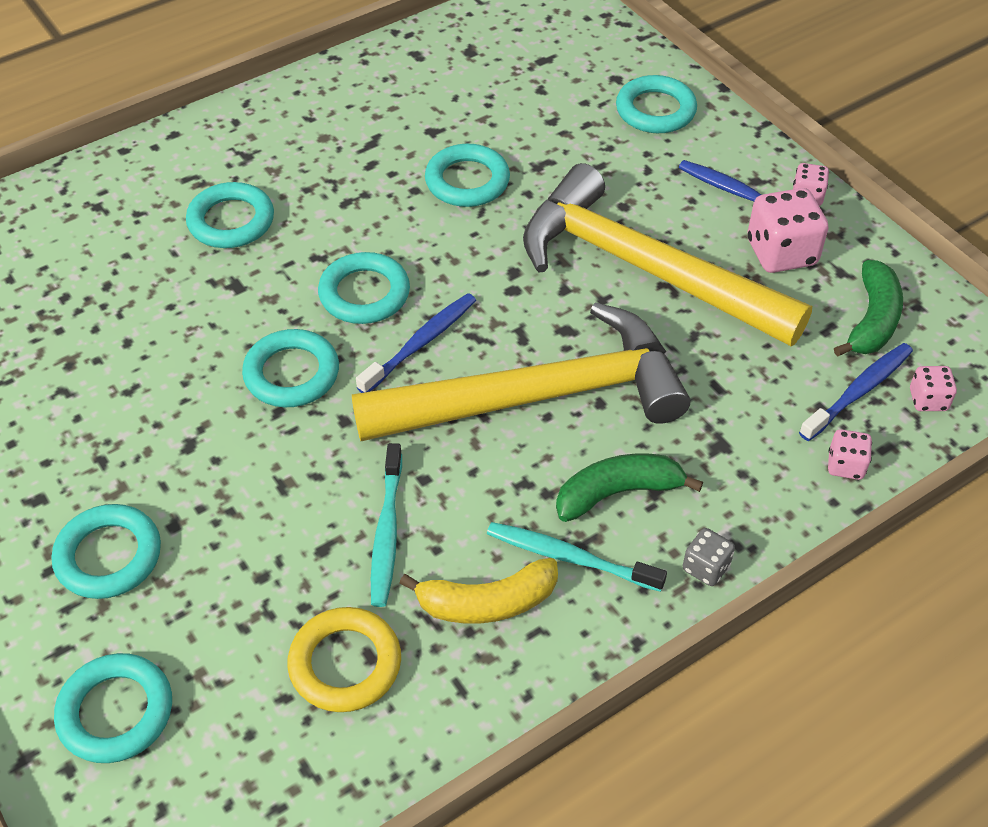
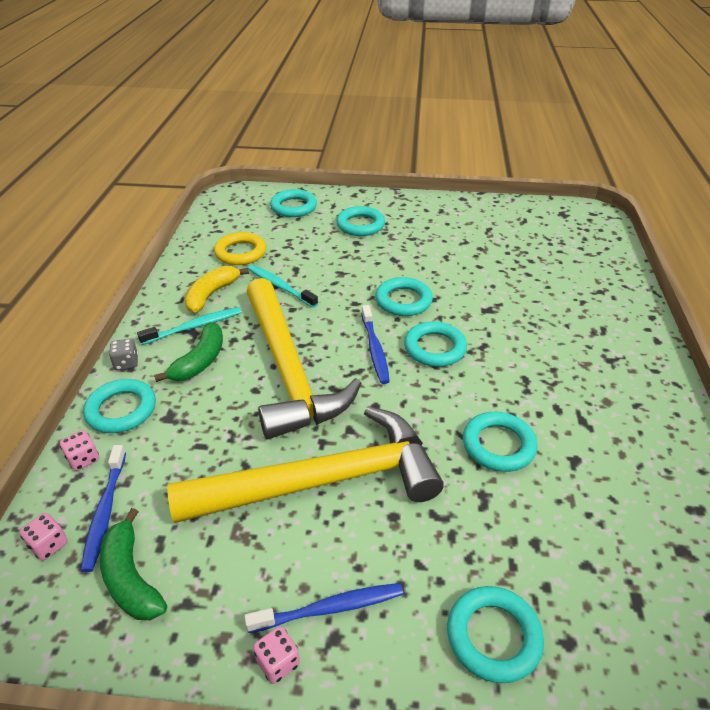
camera: 130 degrees right, 10 degrees down
turquoise ring [186,182,274,248] -> turquoise ring moved to [83,379,156,433]
yellow hammer [352,303,690,441] -> yellow hammer turned 45 degrees counterclockwise [246,278,361,439]
pink dice [747,188,828,273] -> none

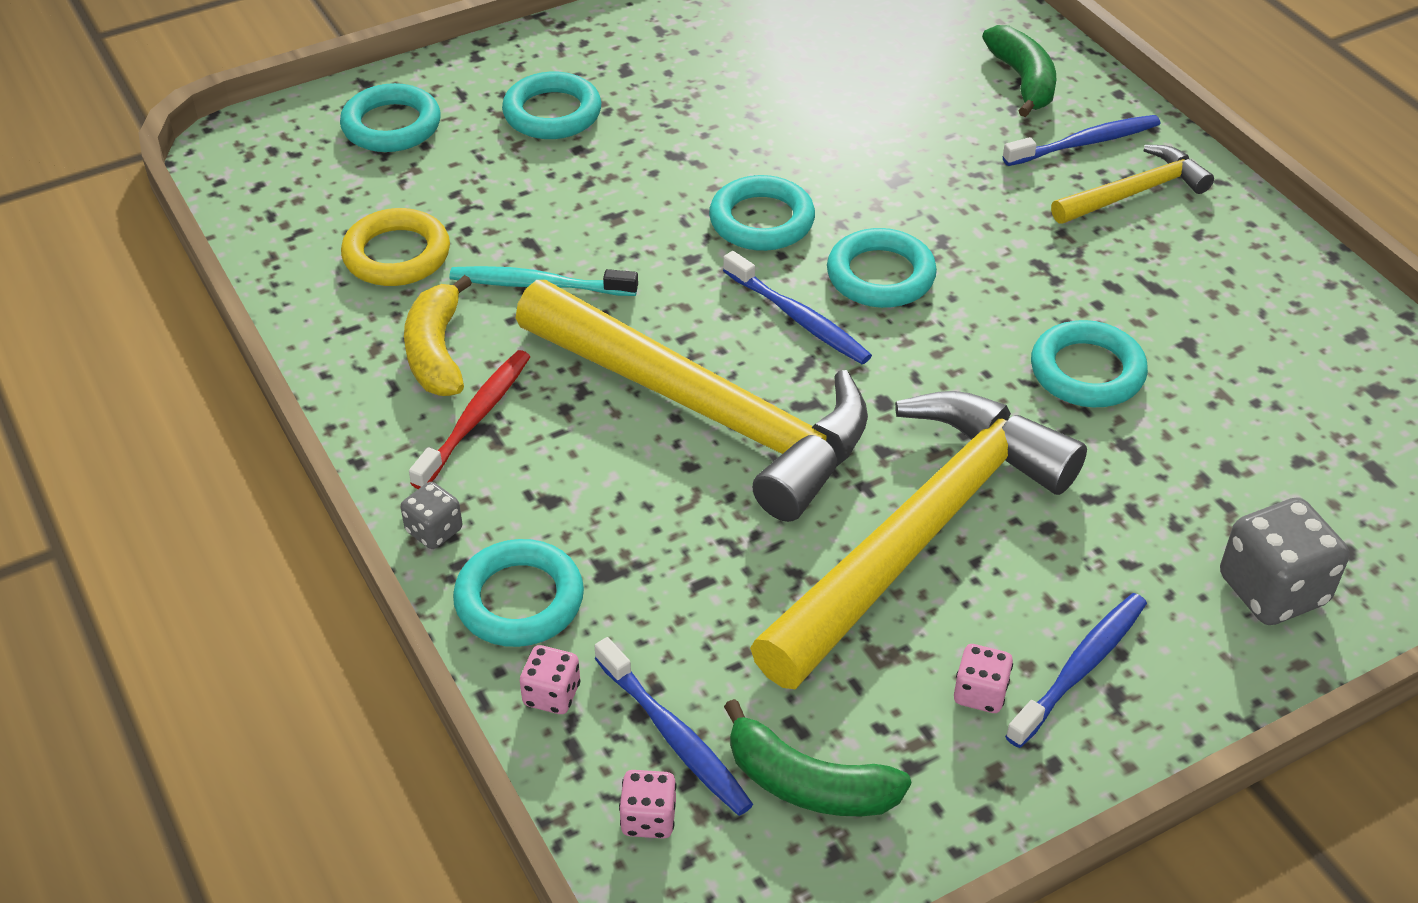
camera: 35 degrees left, 5 degrees up
turquoise toothbrush [137,307,242,345] -> red toothbrush [409,350,530,489]
green banana [154,322,223,382] -> green banana moved to [982,25,1057,117]
pink dice [253,626,300,684] -> pink dice moved to [954,644,1013,713]
turquoise ring [447,586,544,683] -> grey dice [1220,497,1350,625]
none -> blue toothbrush [1003,115,1160,166]
none -> yellow hammer [1051,145,1214,224]

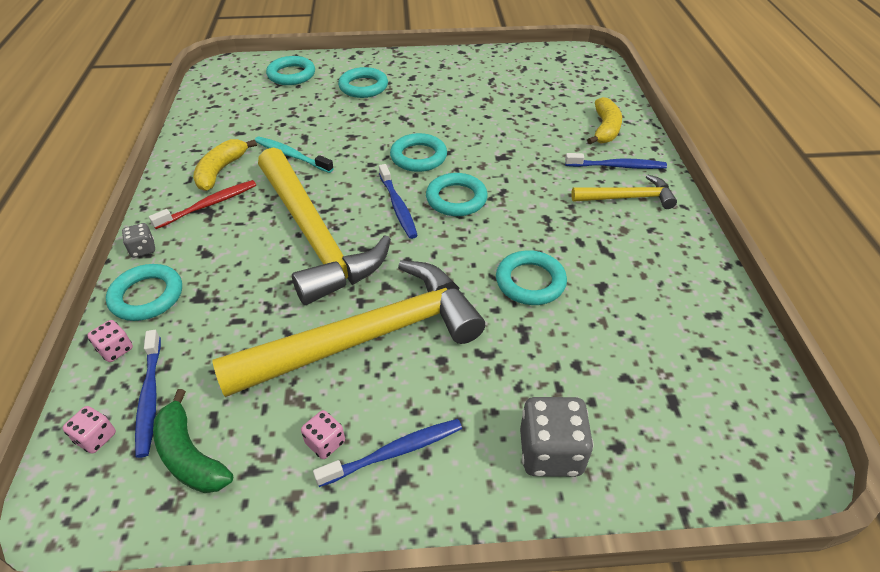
camera: 25 degrees right, 0 degrees up
yellow ring [341,208,450,286] -> none
green banana [982,25,1057,117] -> yellow banana [587,97,622,144]

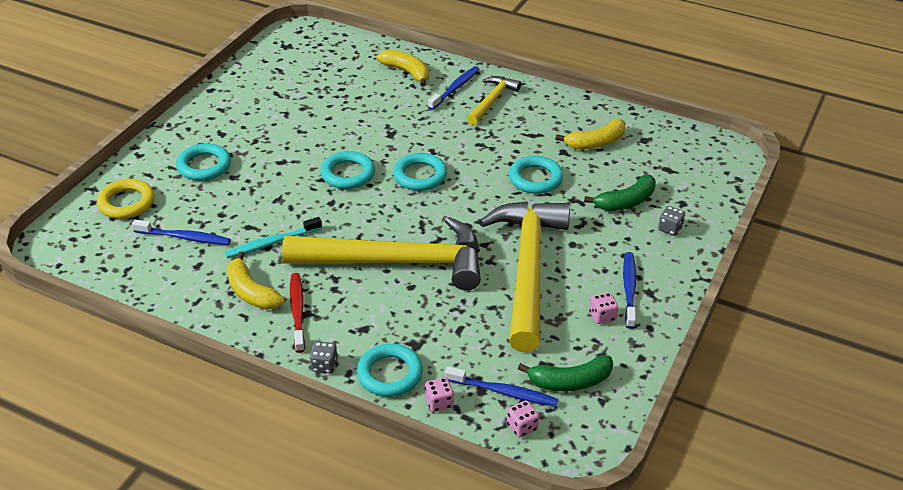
camera: 60 degrees left, 5 degrees down
turquoise ring [266,56,315,85] -> yellow ring [97,179,154,219]
blue toothbrush [379,164,418,239] -> blue toothbrush moved to [132,220,231,245]
grey dice [520,397,594,477] -> grey dice [658,206,685,236], size x0.53
none -> yellow banana [556,119,626,149]
none -> green banana [584,174,656,211]

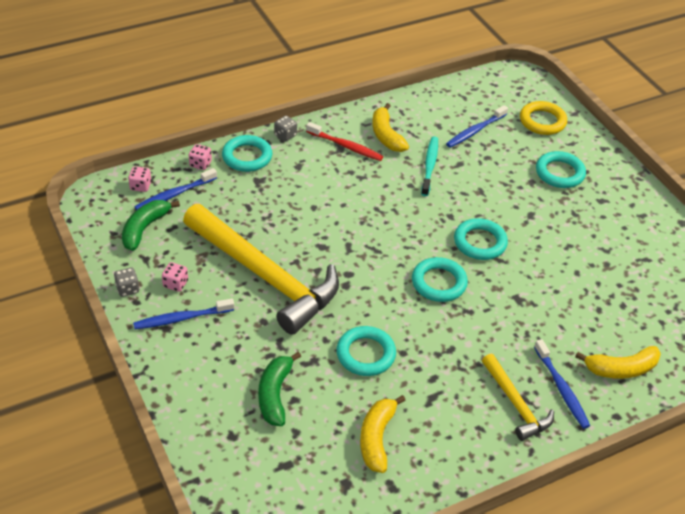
camera: 125 degrees right, 5 degrees up
yellow banana [227,251,285,310] -> yellow banana turned 105 degrees counterclockwise [372,103,409,152]
yellow hammer [282,217,481,290] -> none
blue toothbrush [623,252,636,329] -> blue toothbrush turned 120 degrees clockwise [133,299,235,329]
grey dice [658,206,685,236] -> grey dice moved to [114,268,140,297]

